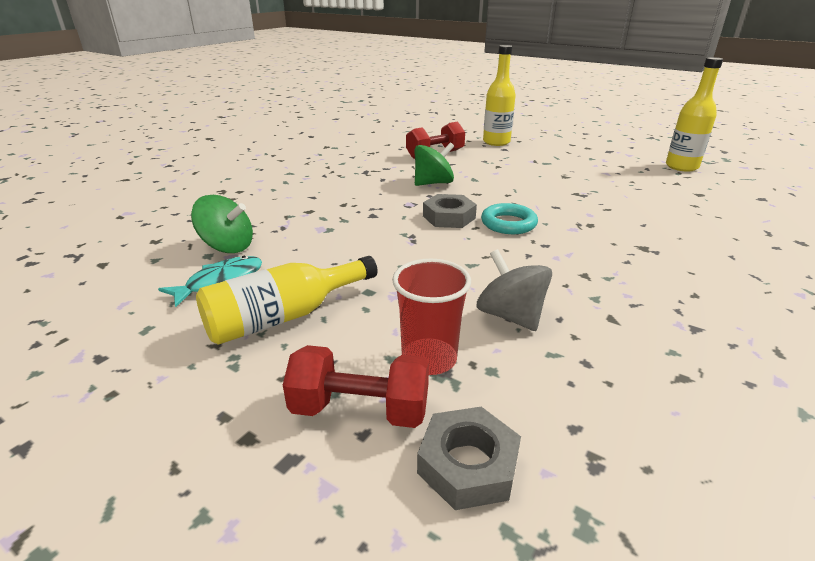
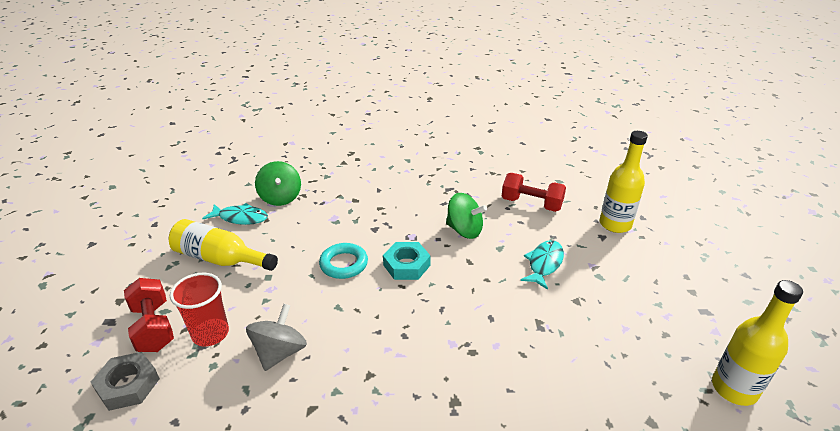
camera: 55 degrees right, 5 degrees up
grey nut [423,194,477,228] -> turquoise nut [383,242,431,280]
turquoise ring [481,203,538,234] -> turquoise ring moved to [319,243,368,279]
none -> turquoise fish [520,240,564,290]

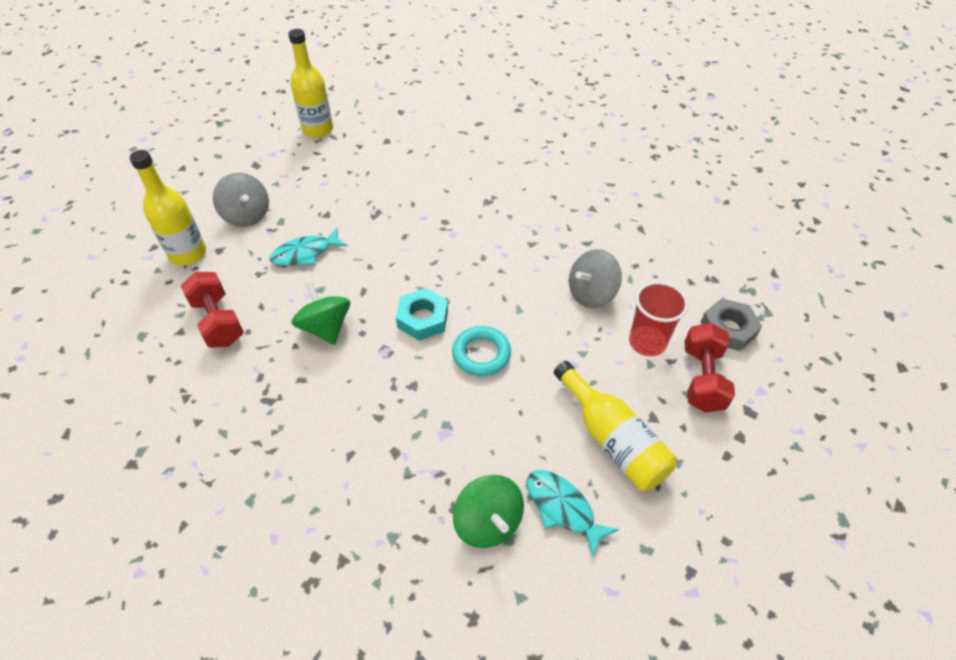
camera: 145 degrees left, 15 degrees up
green spinning top [255,161,301,206] -> green spinning top turned 135 degrees clockwise [453,475,524,548]
none -> grey spinning top [213,173,269,227]

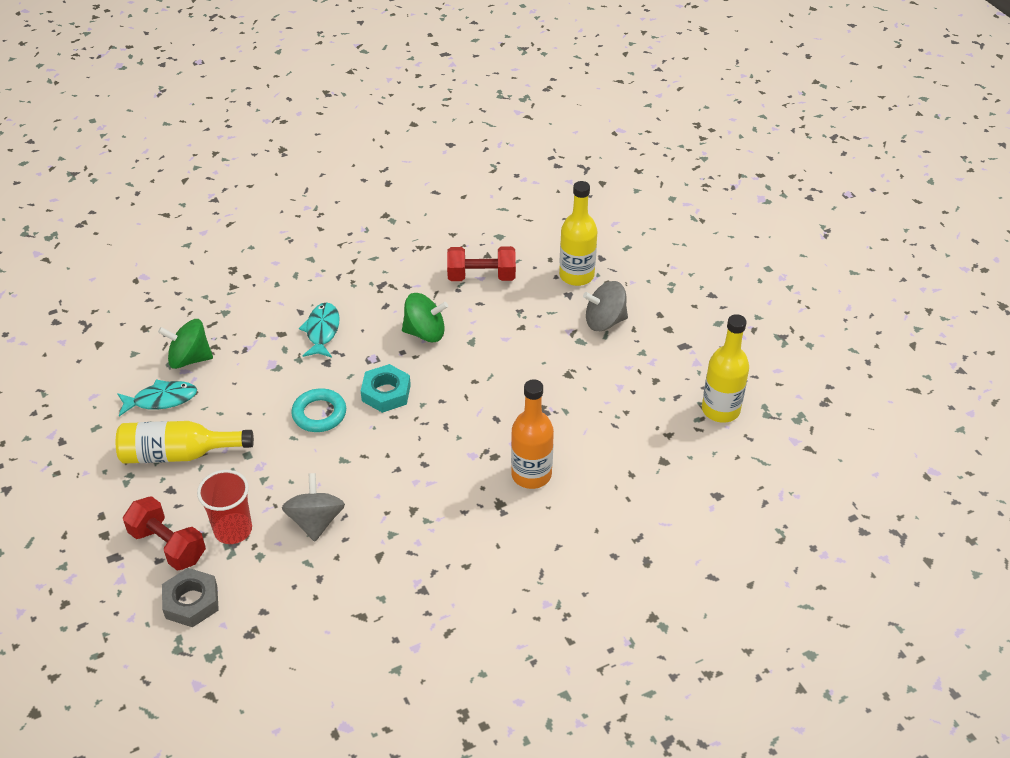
camera: 120 degrees right, 5 degrees down
turquoise fish [270,228,347,266] -> turquoise fish moved to [299,302,340,358]
none -> orange bottle [511,379,554,489]

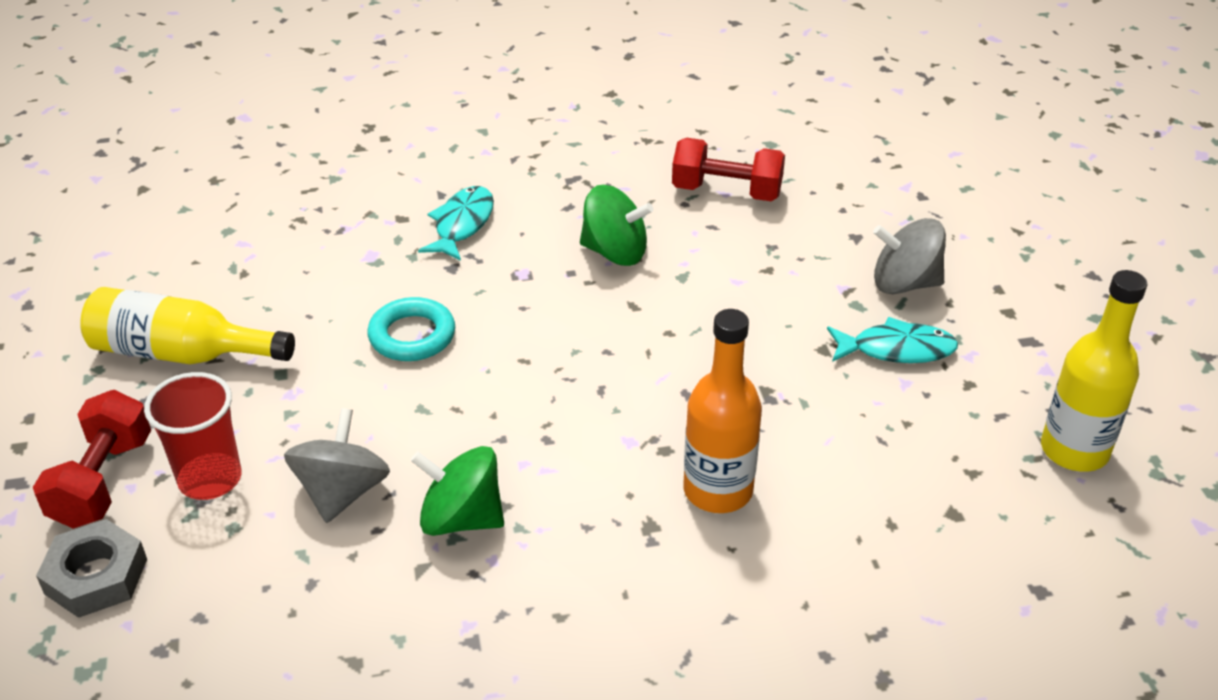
camera: 15 degrees right, 5 degrees down
turquoise fish [117,379,197,416] -> turquoise fish moved to [827,317,958,363]
red dumbbell [123,496,206,571] -> red dumbbell turned 45 degrees clockwise [33,390,151,529]
green spinning top [158,319,213,369] -> green spinning top moved to [411,446,504,536]
turquoise nut [361,364,411,413] -> none
yellow bottle [559,181,598,286] -> none

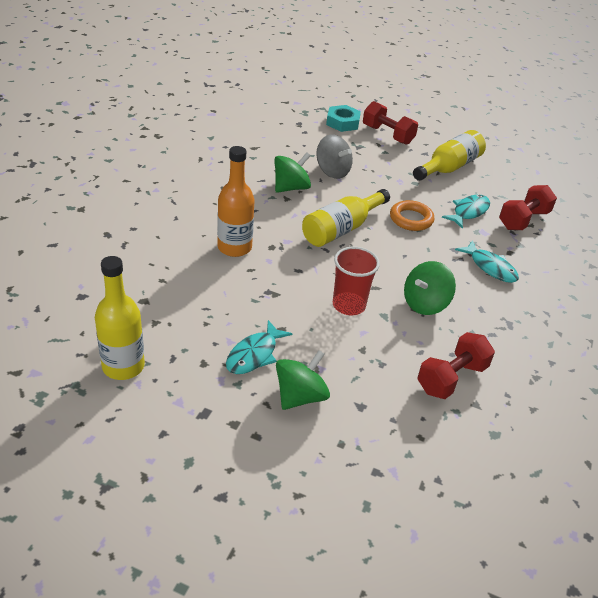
camera: 120 degrees right, 0 degrees up
grey nut [36,519,147,618] -> turquoise nut [326,105,361,132]
red cup [144,372,242,500] -> red cup moved to [333,246,380,315]
turquoise ring [367,297,455,361] -> orange ring [390,200,434,231]
grey spinning top [873,218,946,294] -> green spinning top [276,350,330,410]
none -> yellow bottle [302,189,390,247]
none -> turquoise fish [442,195,490,229]
none -> red dumbbell [499,185,557,230]

